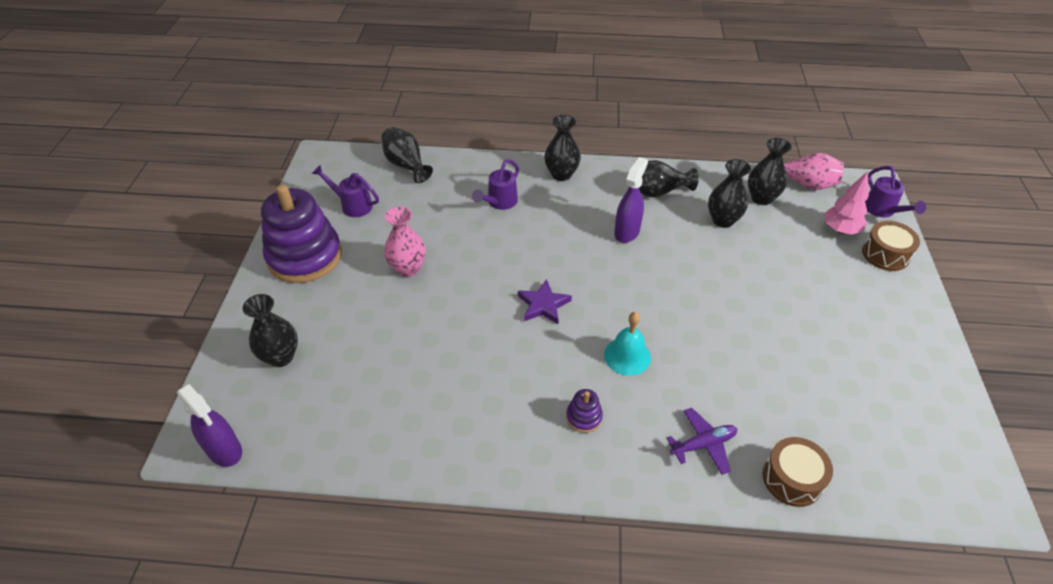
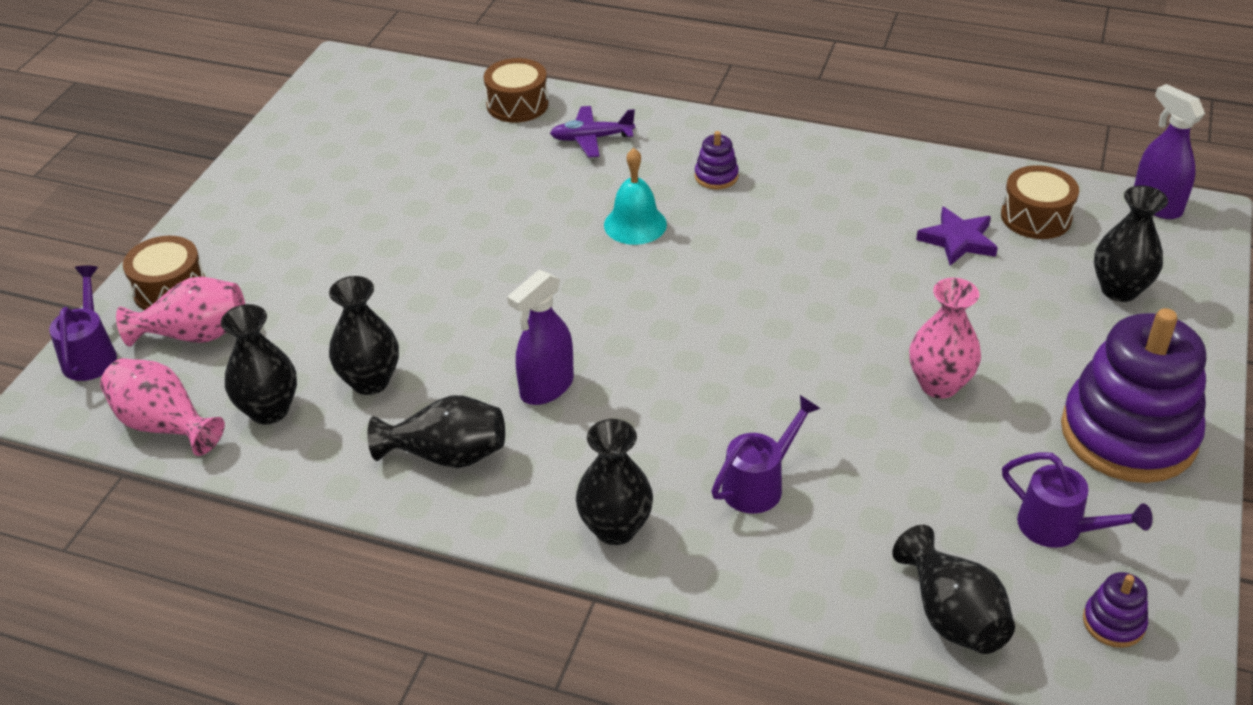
camera: 165 degrees left, 5 degrees down
purple star [518,279,572,324] -> purple star moved to [916,207,998,266]
pink tree [824,171,869,235] -> pink vase [116,277,245,347]
none -> brown drum [1001,165,1079,239]
none -> purple stacking toy [1083,572,1148,648]

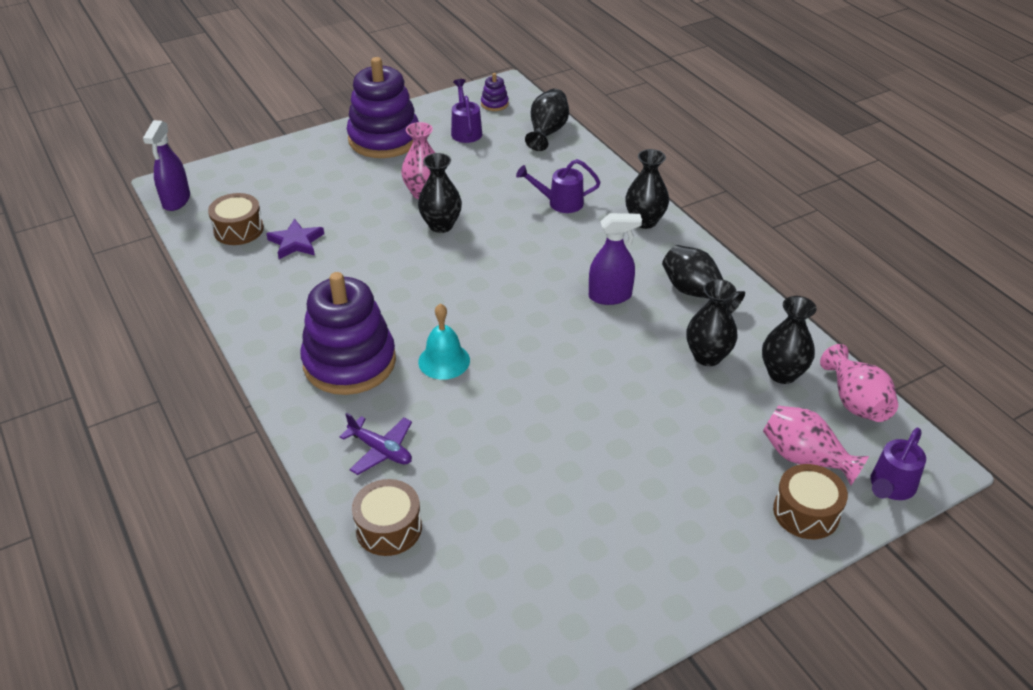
camera: 140 degrees left, 0 degrees up
purple stacking toy [695,131,739,190] -> purple stacking toy [300,272,396,395], size x2.47
black vase [1094,185,1168,302] -> black vase moved to [418,153,462,233]

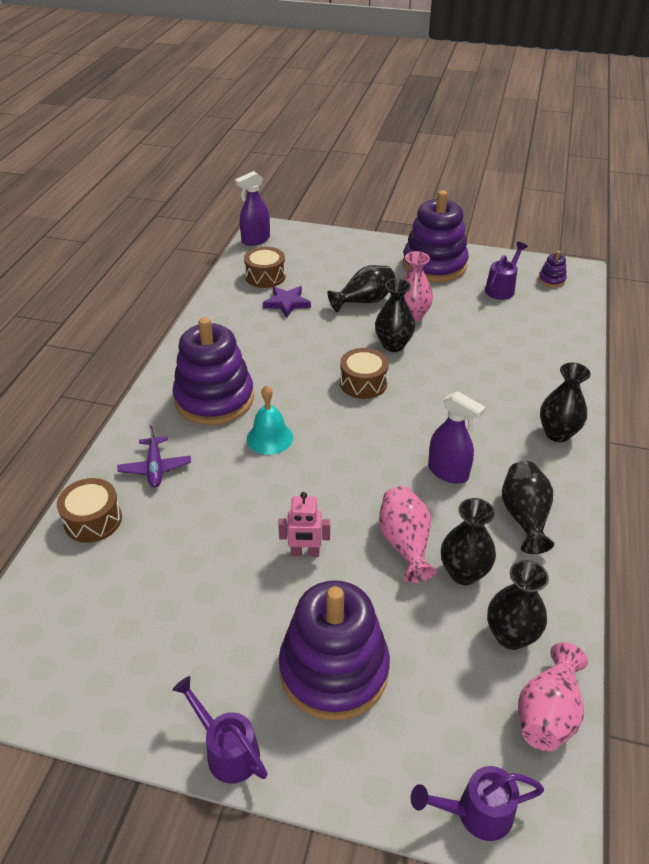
camera: 45 degrees right, 0 degrees up
purple watering can [516,159,601,213] -> purple watering can moved to [172,676,268,784]
black vase [525,89,569,151] -> black vase moved to [328,265,396,312]
pink vase [763,406,869,485] -> pink vase moved to [379,486,437,583]
brown drum [773,464,848,539] -> brown drum moved to [340,348,389,399]
none -> pink robot [278,492,330,557]
none -> purple stacking toy [279,580,390,720]

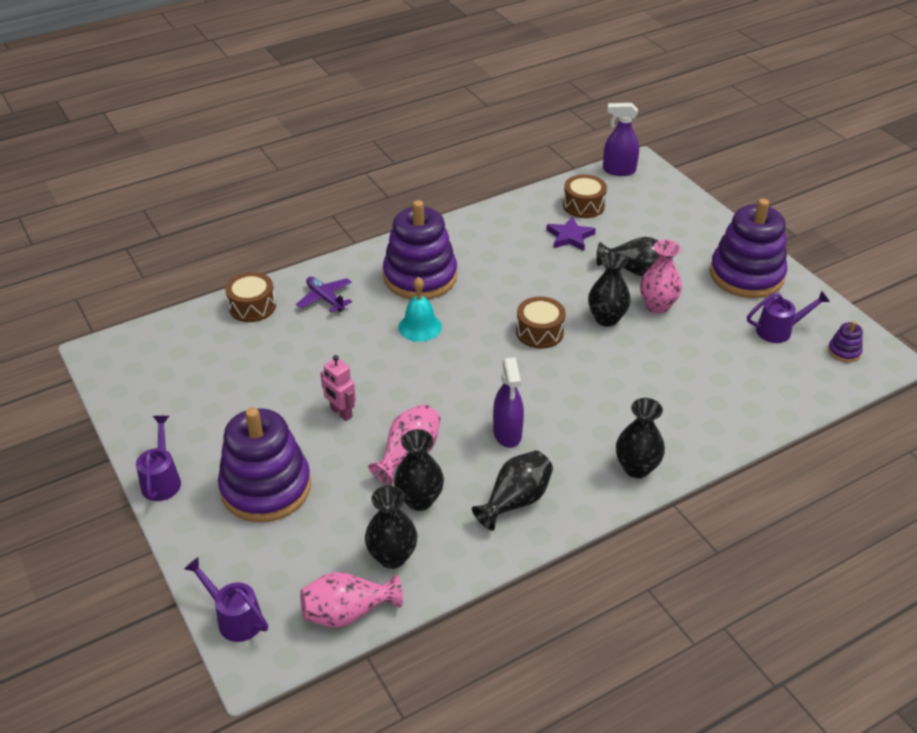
camera: 45 degrees right, 0 degrees up
purple plane [117,425,191,488] -> purple plane turned 105 degrees clockwise [296,277,352,313]

